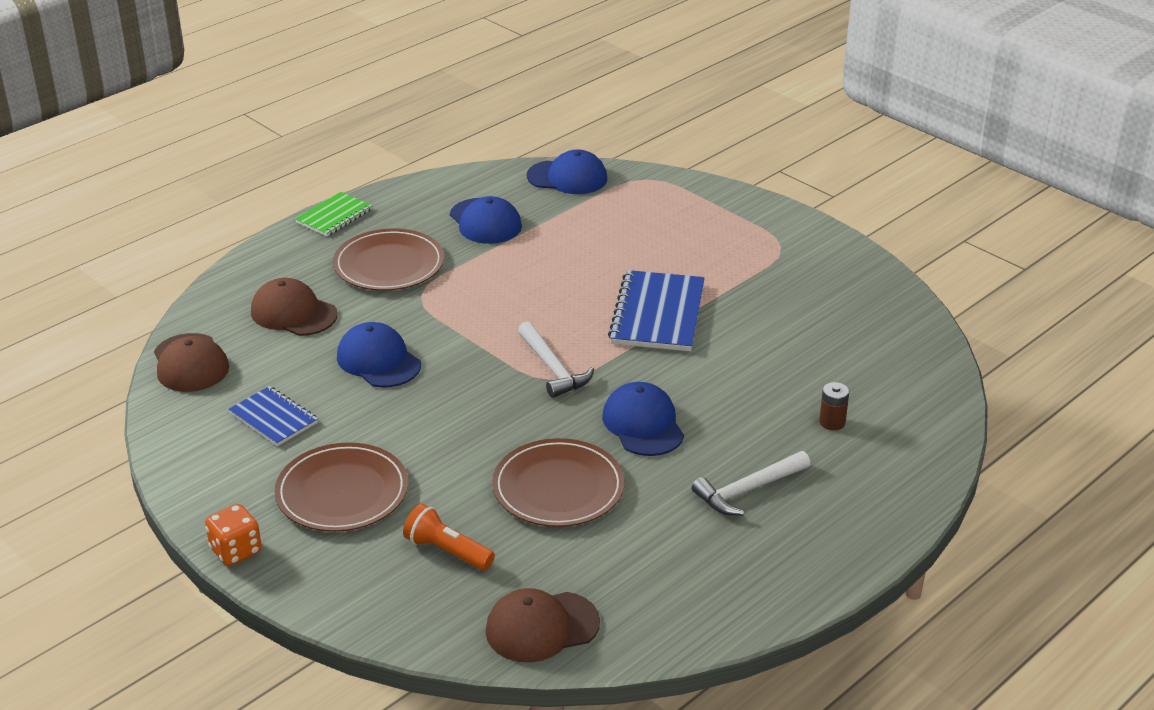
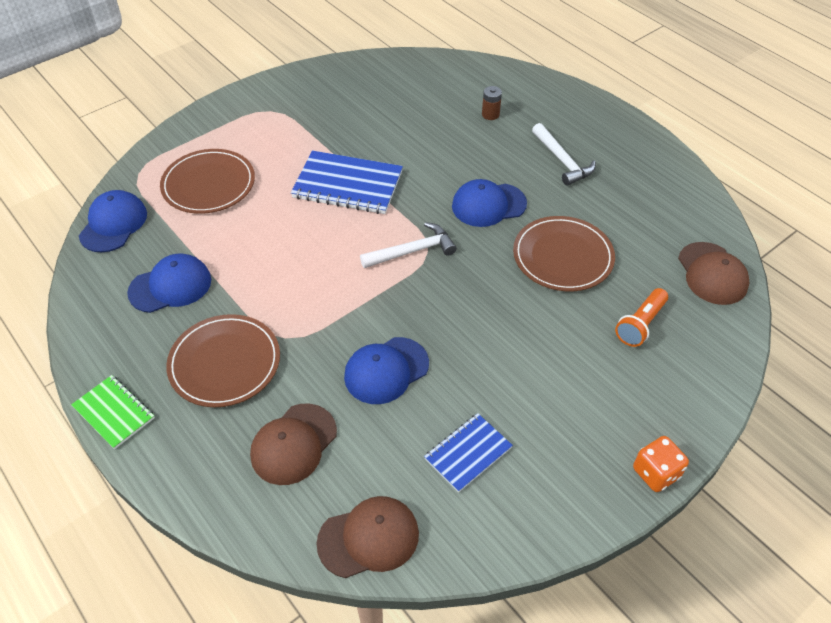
camera: 85 degrees left, 15 degrees up
brown plate [274,442,408,532] -> brown plate moved to [160,149,255,214]

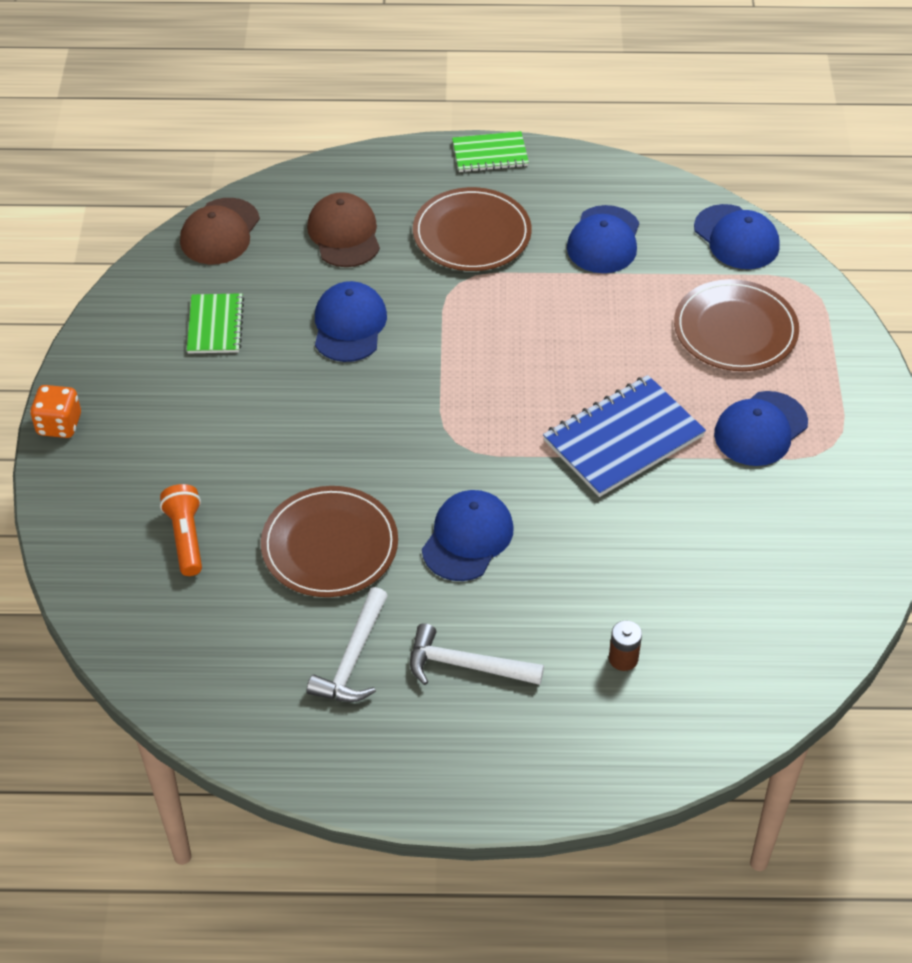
camera: 130 degrees right, 0 degrees up
white hammer [360,222,457,268] -> white hammer moved to [307,587,388,702]
blue notebook [424,413,513,492] -> green notebook [187,293,244,353]
brown cap [678,242,749,305] -> none
none -> blue cap [714,391,808,466]

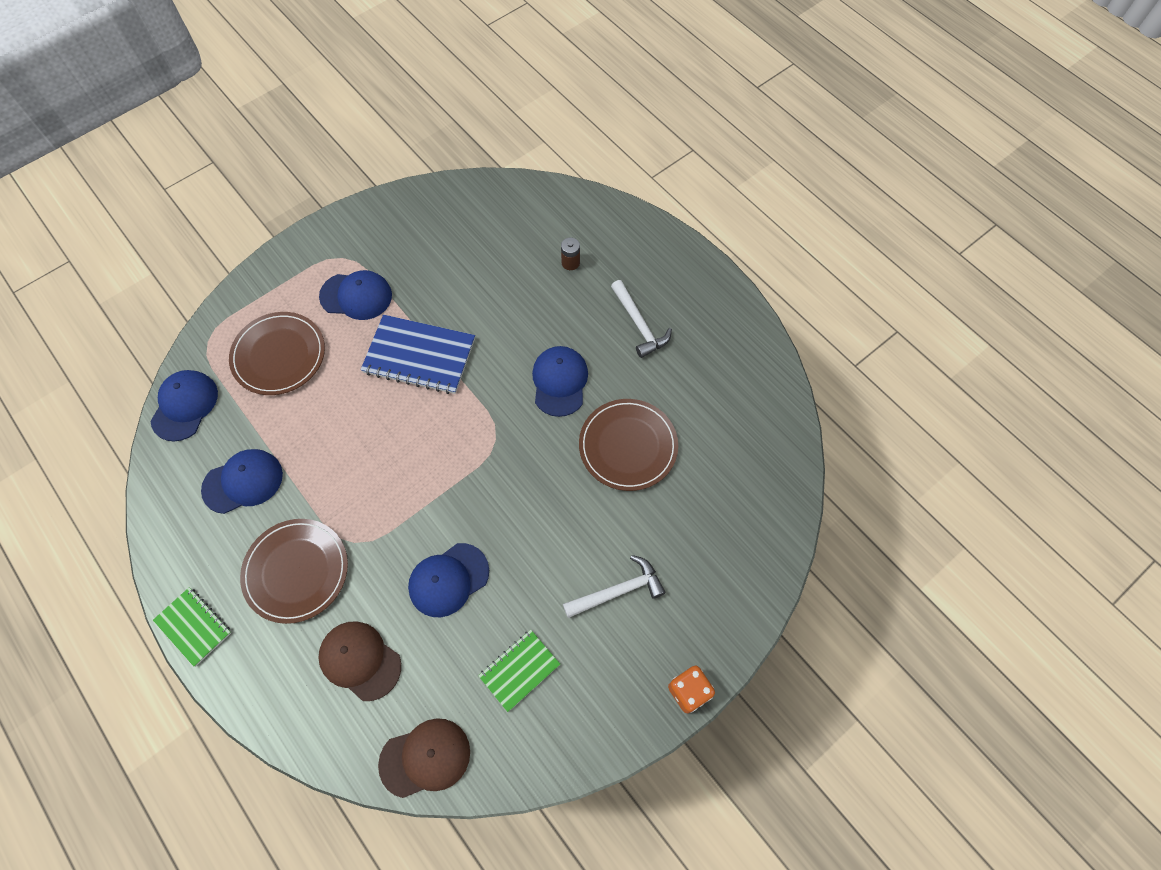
camera: 130 degrees left, 15 degrees up
orange flashlight [160,484,202,576] -> none
brown cap [307,192,380,267] -> brown cap turned 90 degrees clockwise [318,622,401,701]
white hammer [307,587,388,702] -> white hammer moved to [563,555,665,618]
blue cap [422,490,514,581] -> blue cap turned 105 degrees clockwise [532,346,588,417]

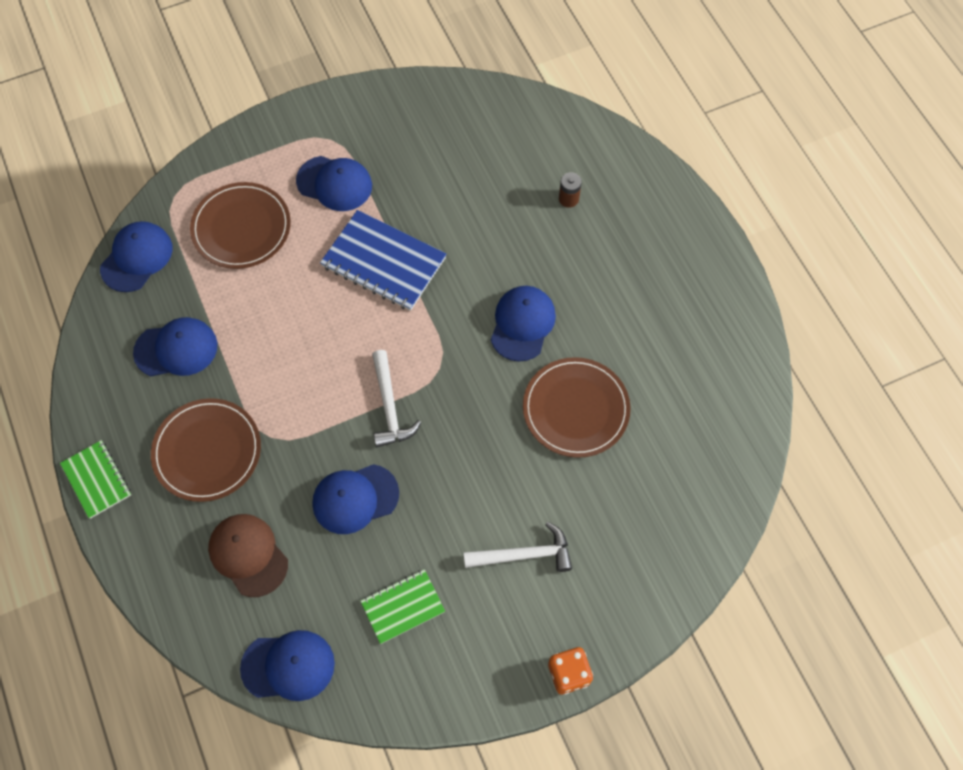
camera: 15 degrees right, 0 degrees up
brown cap [378,718,470,798] -> blue cap [240,630,335,701]
white hammer [611,280,672,358] -> white hammer moved to [372,350,421,447]

